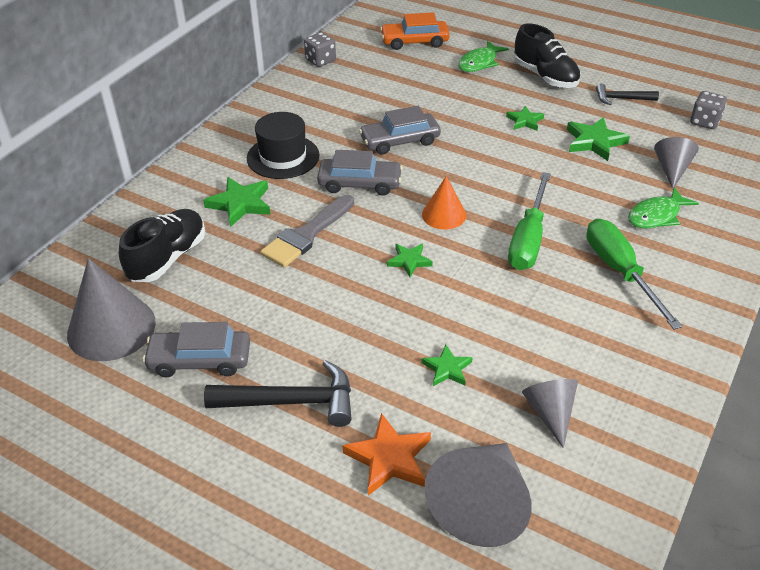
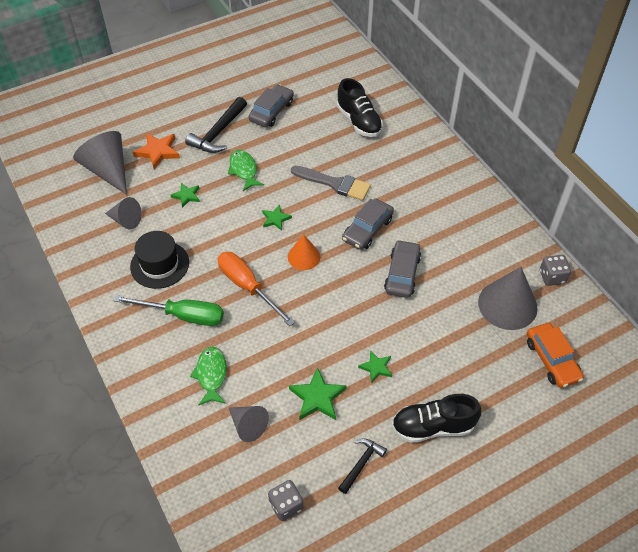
camera: 120 degrees right, 10 degrees up
grey cone [67,258,156,361] -> grey cone moved to [478,267,538,330]
green star [203,177,271,227] -> none
black hat [247,112,320,179] -> black hat moved to [130,231,189,289]
grey brush [260,195,354,268] -> grey brush turned 135 degrees clockwise [291,166,371,201]
orange car [380,12,450,50] -> orange car turned 135 degrees clockwise [527,323,584,388]
green fish [458,41,509,72] -> green fish moved to [228,150,264,191]
green screwdriver [508,172,551,270] -> orange screwdriver [218,252,295,326]

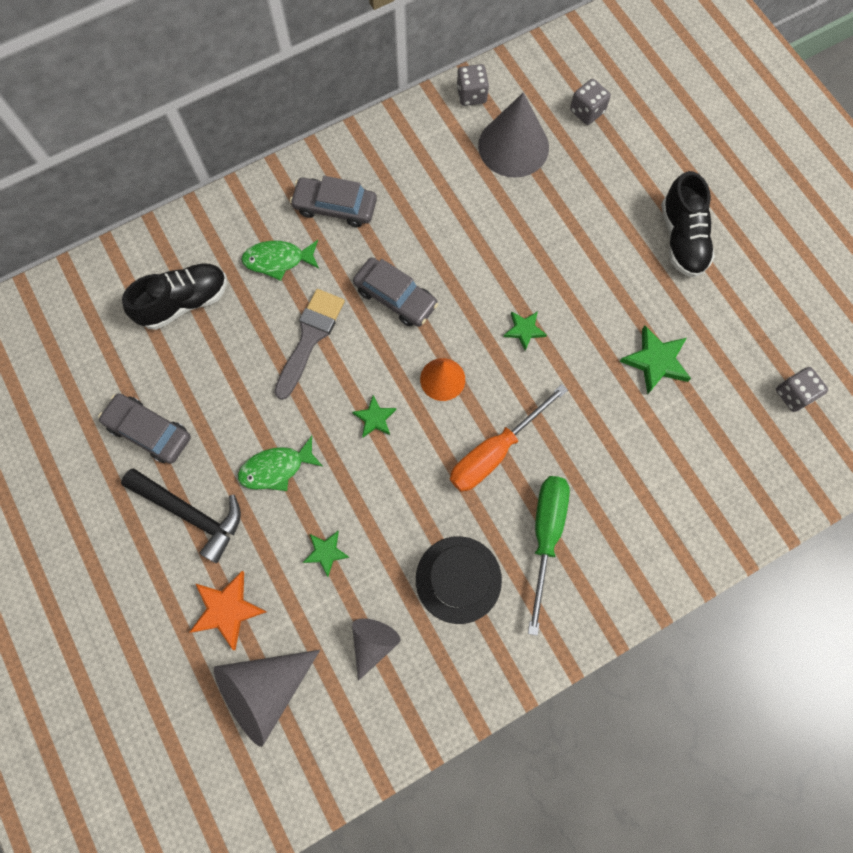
camera: 90 degrees left, 20 degrees up
green fish [190,347,227,406] -> green fish moved to [241,240,319,281]
grey cone [229,406,269,442] -> none
black hammer [338,438,387,494] -> none
green star [358,350,392,383] -> green star moved to [503,311,547,351]
grey car [384,240,421,298] -> grey car moved to [290,176,377,227]
orange car [527,323,584,388] -> grey dice [570,79,611,125]

